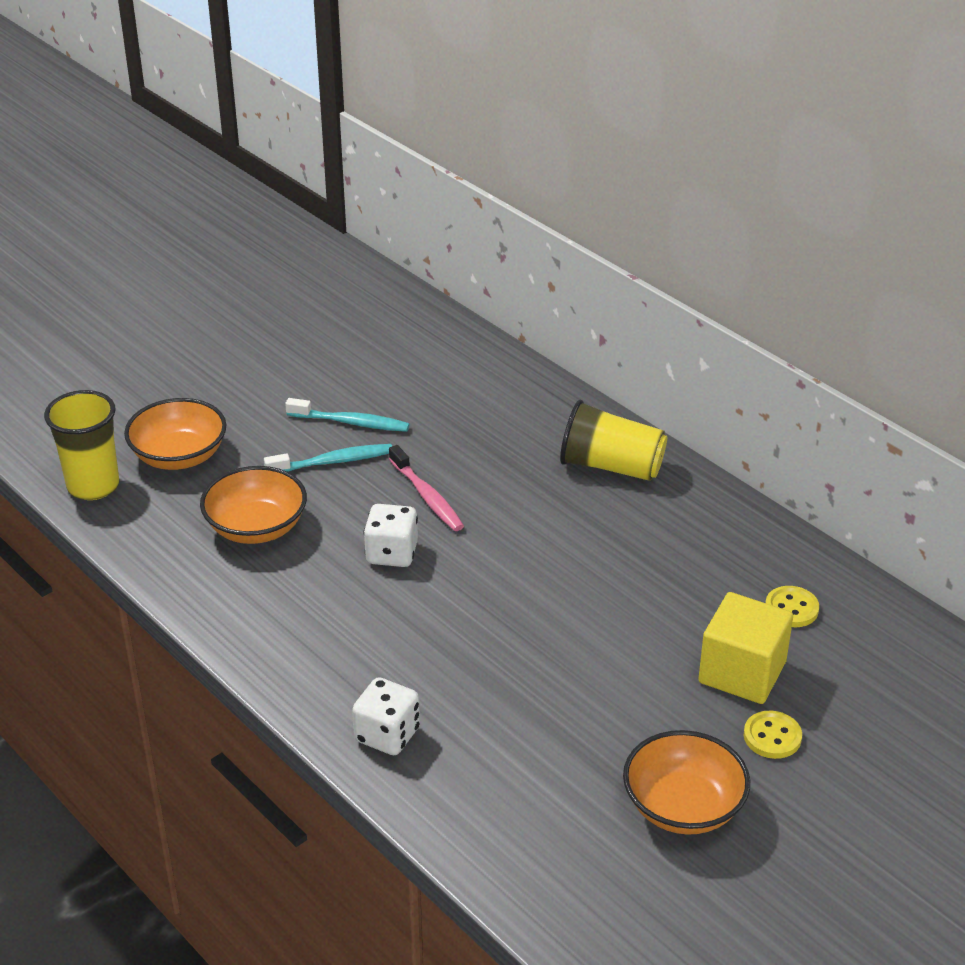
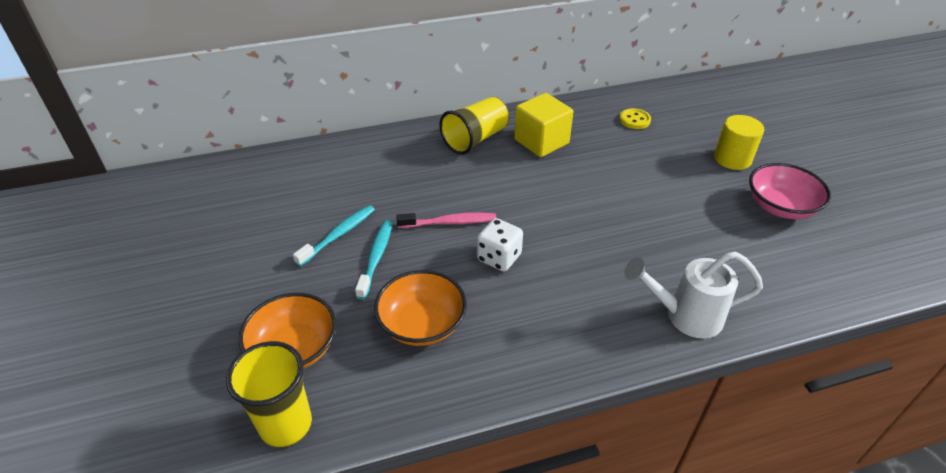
camera: 65 degrees left, 5 degrees up
white dice [352,677,420,755] -> white watering can [624,252,763,339]
orange bowl [623,730,750,835] -> pink bowl [749,163,831,219]
yellow cube [698,592,793,704] -> yellow cube moved to [514,93,574,157]
yellow button [744,711,802,759] -> yellow cylinder [714,115,764,170]

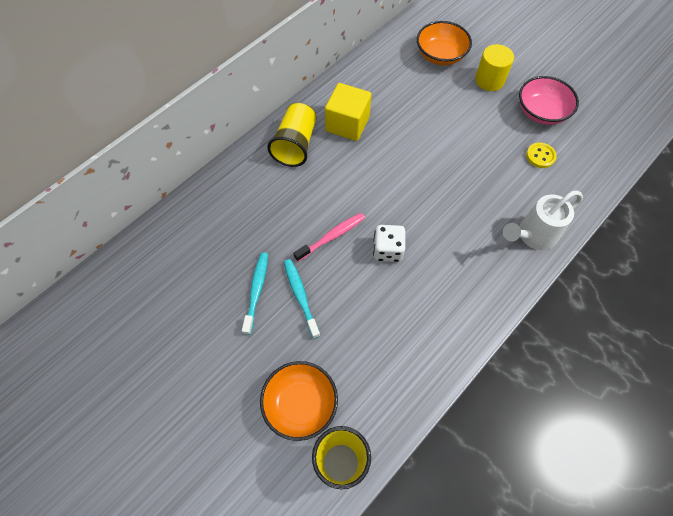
camera: 30 degrees left, 20 degrees up
orange bowl [374,270,467,346] -> orange bowl moved to [417,21,472,65]
yellow button [619,108,651,129] -> yellow button moved to [526,143,557,168]

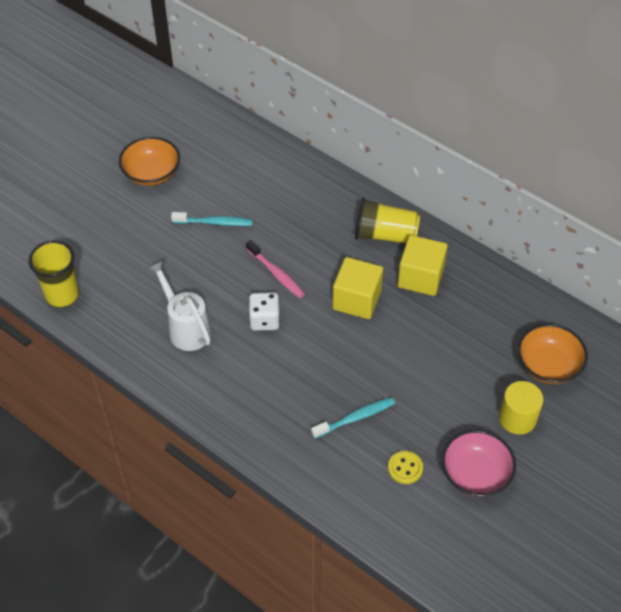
camera: 85 degrees right, 10 degrees down
orange bowl [260,361,338,441] -> orange bowl moved to [119,137,180,186]
turquoise toothbrush [284,259,320,339] -> turquoise toothbrush moved to [311,397,395,439]
white watering can [503,190,583,250] -> white watering can moved to [148,260,211,351]
none -> yellow cube [333,257,383,319]

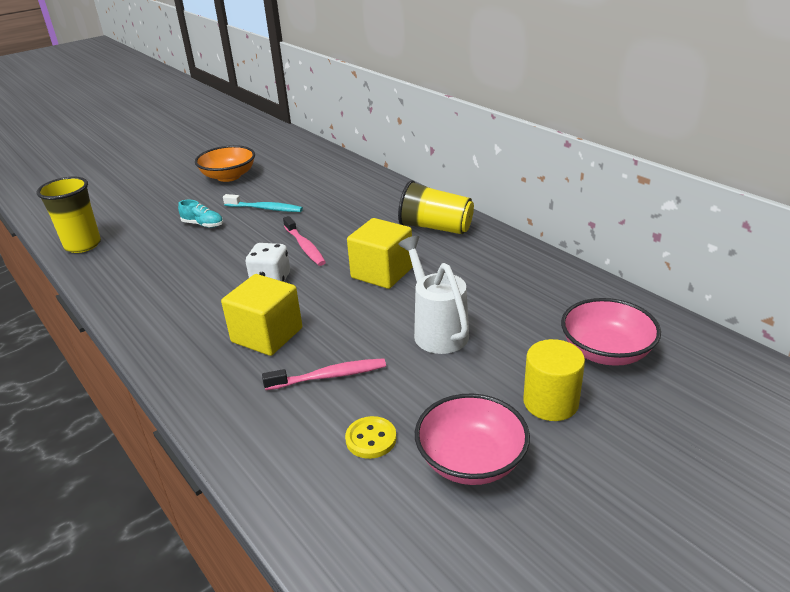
camera: 15 degrees right, 20 degrees down
white watering can [148,260,211,351] -> white watering can moved to [398,236,469,354]
turquoise toothbrush [311,397,395,439] -> pink toothbrush [262,358,386,390]
yellow cube [398,235,448,296] -> yellow cube moved to [221,274,302,356]
orange bowl [518,324,588,384] -> pink bowl [561,298,661,366]
none -> turquoise shoe [178,200,223,228]

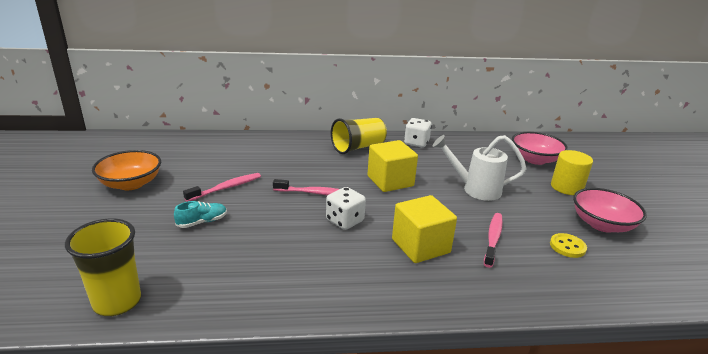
camera: 60 degrees left, 5 degrees down
turquoise toothbrush [223,194,303,212] -> pink toothbrush [183,173,261,202]
none -> white dice [404,118,432,147]

